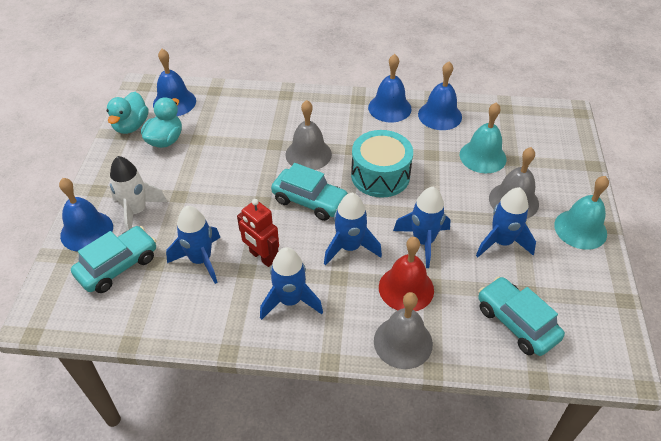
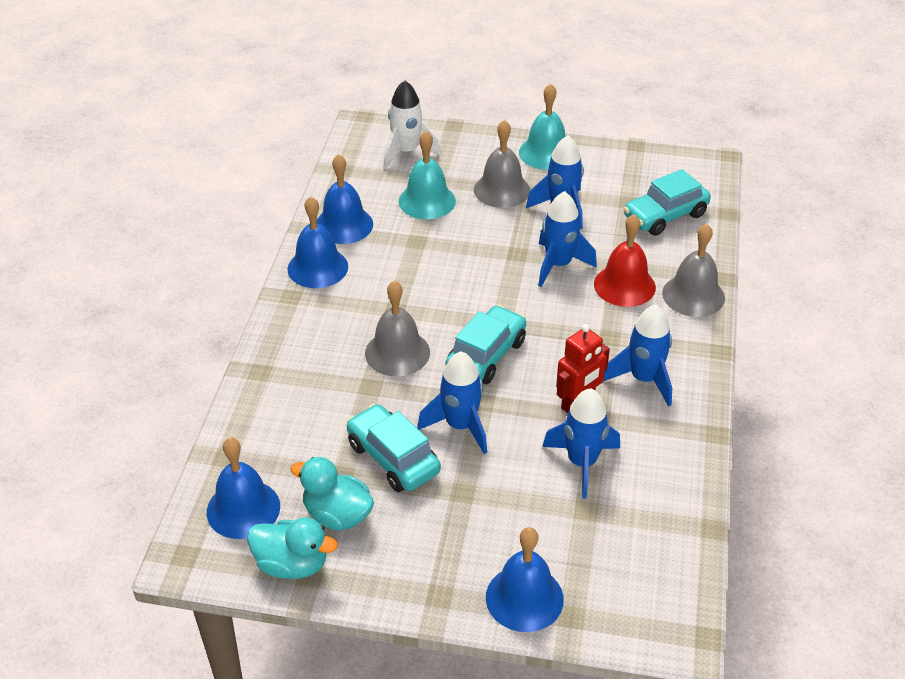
camera: 85 degrees left, 5 degrees down
turquoise car [71,226,156,293] -> turquoise car moved to [346,404,441,492]
white rocket [110,156,167,231] -> white rocket moved to [384,80,441,169]
blue rocket [324,193,382,266] -> blue rocket moved to [417,351,487,454]
turquoise drum [351,130,413,198] -> none

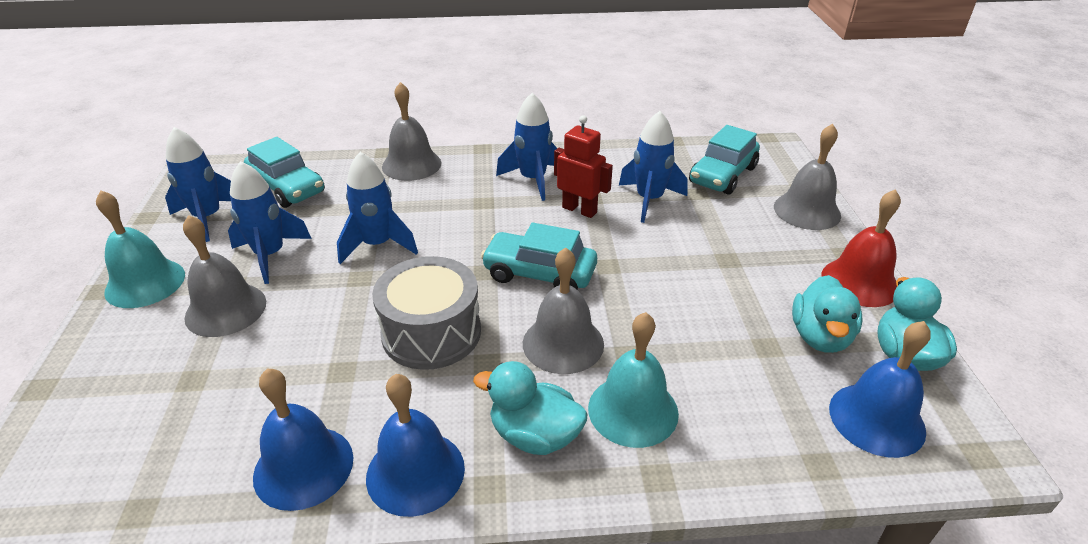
camera: 105 degrees left, 5 degrees down
turquoise car [346,404,441,492] -> turquoise car moved to [689,125,760,195]
white rocket [384,80,441,169] -> none
turquoise bell [399,131,456,219] -> turquoise bell moved to [588,312,679,448]
blue rocket [417,351,487,454] -> blue rocket moved to [165,127,231,242]
blue bell [486,527,564,632] -> grey bell [774,124,841,230]
red bell [594,214,656,307] -> red bell moved to [821,189,901,307]
none -> grey drum [372,256,481,370]
none -> turquoise duck [473,361,587,455]

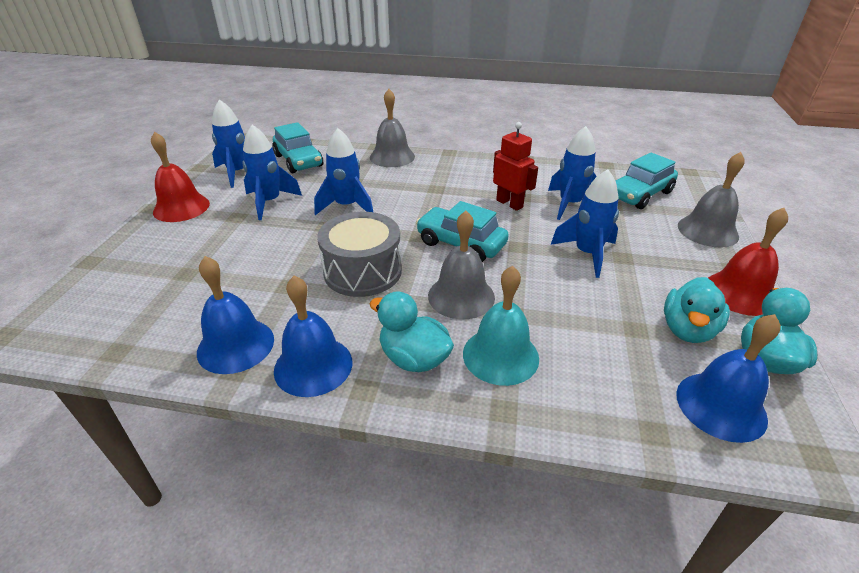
camera: 15 degrees right, 0 degrees up
turquoise bell [96,190,185,308] -> red bell [151,132,210,222]
grey bell [183,215,266,337] -> none
blue rocket [496,93,557,201] -> blue rocket moved to [550,169,619,278]

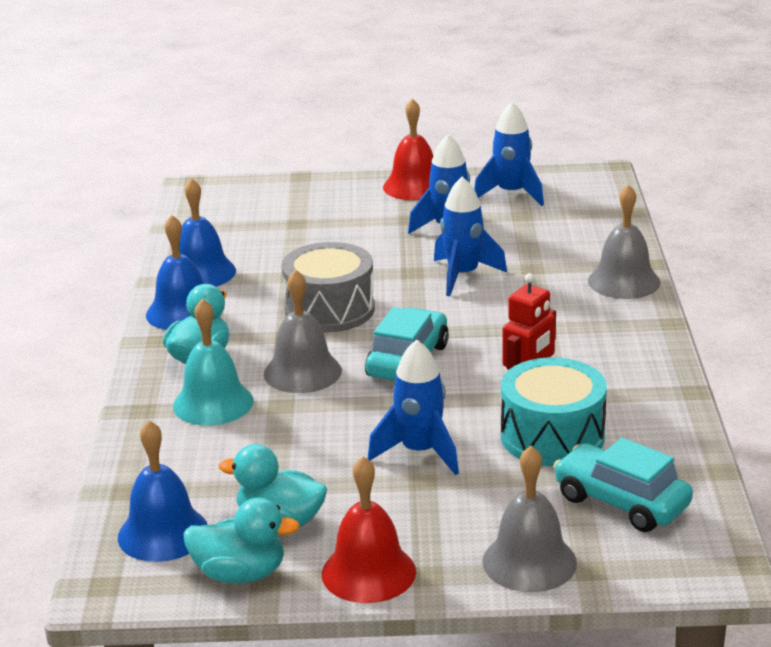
camera: 80 degrees right, 10 degrees down
turquoise car [272,122,323,173] -> none
blue rocket [548,126,597,220] -> turquoise drum [501,357,607,466]

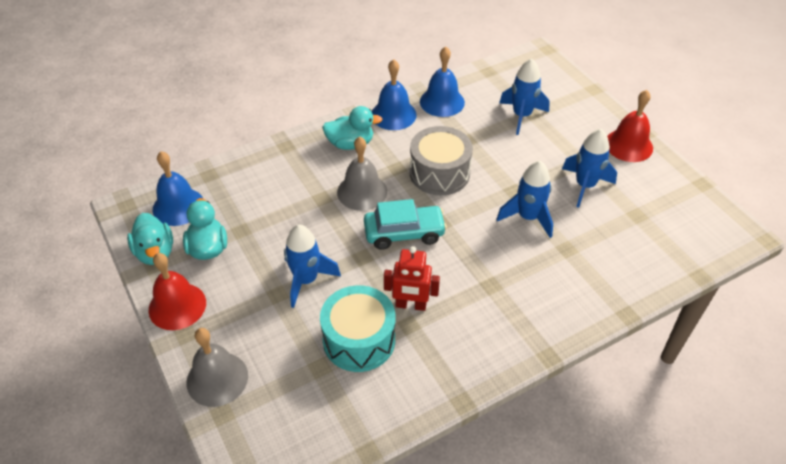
camera: 60 degrees right, 20 degrees up
turquoise bell [173,298,254,426] -> none
blue rocket [474,102,544,206] -> blue rocket moved to [499,58,550,135]
turquoise car [553,438,693,532] -> none
grey bell [588,184,660,299] -> none

